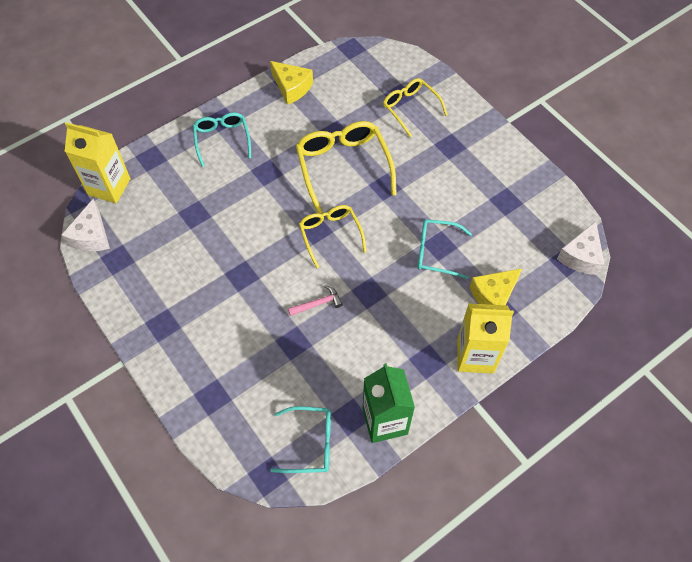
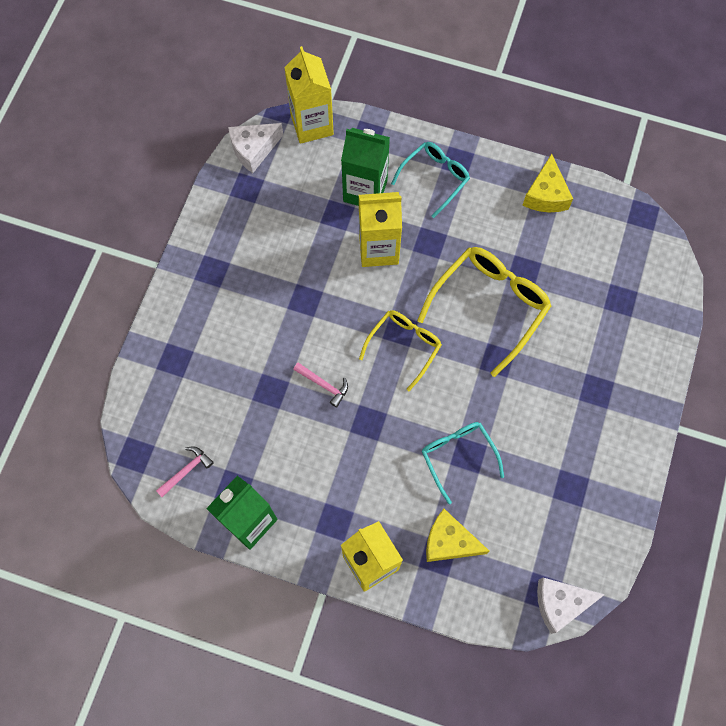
camera: 55 degrees right, 10 degrees up
turquoise glasses [271,406,331,473] -> pink hammer [156,446,214,497]
yellow glasses [383,78,448,137] -> none
none -> green carton [341,128,390,206]
none -> yellow carton [359,192,402,267]

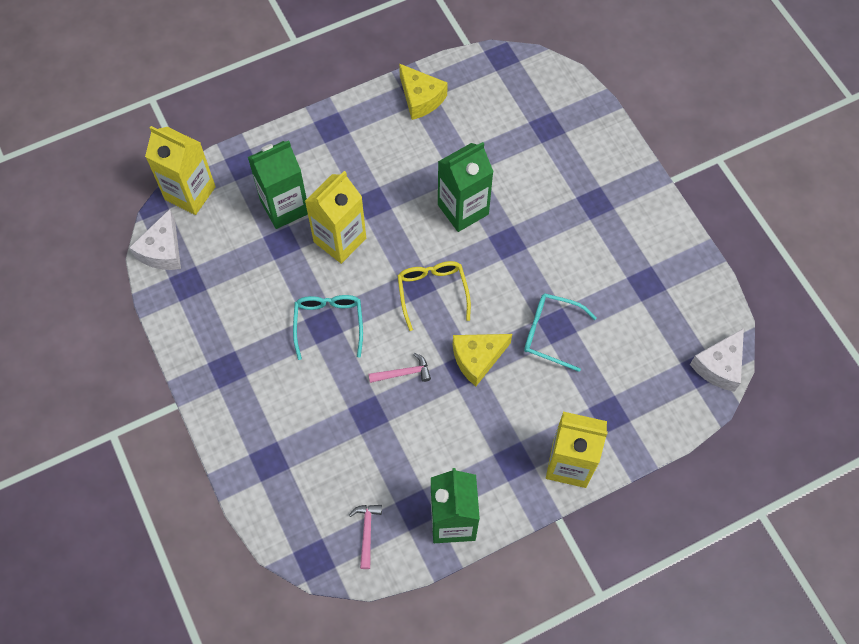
camera: 45 degrees left, 5 degrees down
turquoise glasses [391,142,470,218] -> turquoise glasses moved to [293,295,363,360]
yellow glasses [417,247,551,377] -> green carton [438,142,494,232]
yellow cheese [426,509,490,562] -> yellow cheese moved to [453,334,512,386]

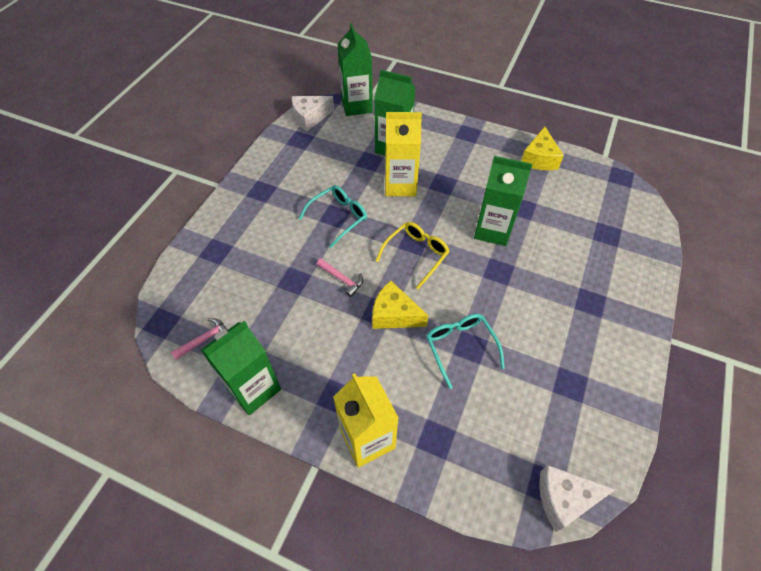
camera: 50 degrees right, 10 degrees down
yellow carton [145,126,216,215] -> green carton [337,23,373,116]

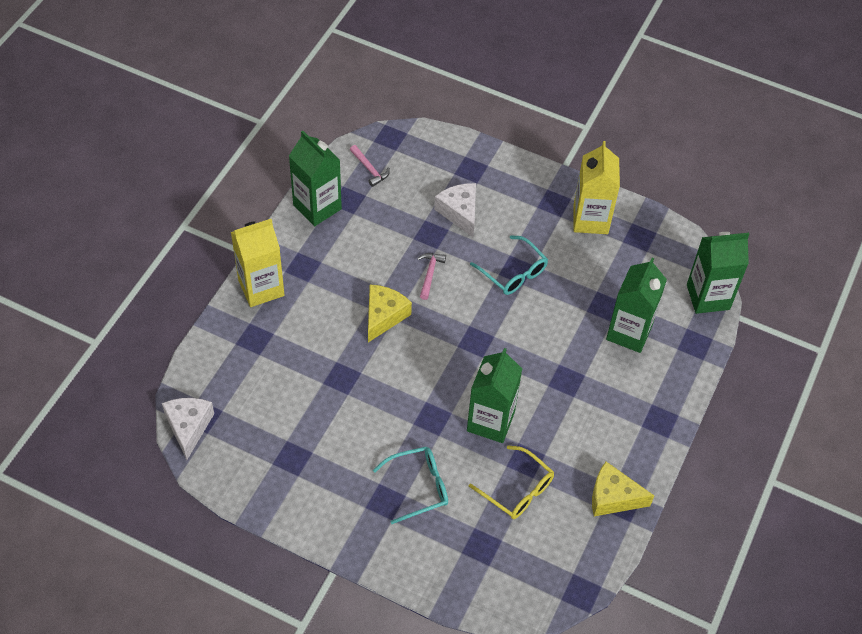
camera: 90 degrees right, 0 degrees up
white cheese [292,96,334,132] -> white cheese moved to [434,183,476,237]
pink hammer [317,258,363,297] -> pink hammer turned 150 degrees clockwise [417,253,446,300]
yellow glasses [376,222,450,289] -> yellow glasses moved to [469,445,554,519]
yellow carton [385,112,422,196] -> yellow carton moved to [573,141,620,234]
turquoise glasses [426,314,505,389] -> turquoise glasses moved to [373,447,448,524]

